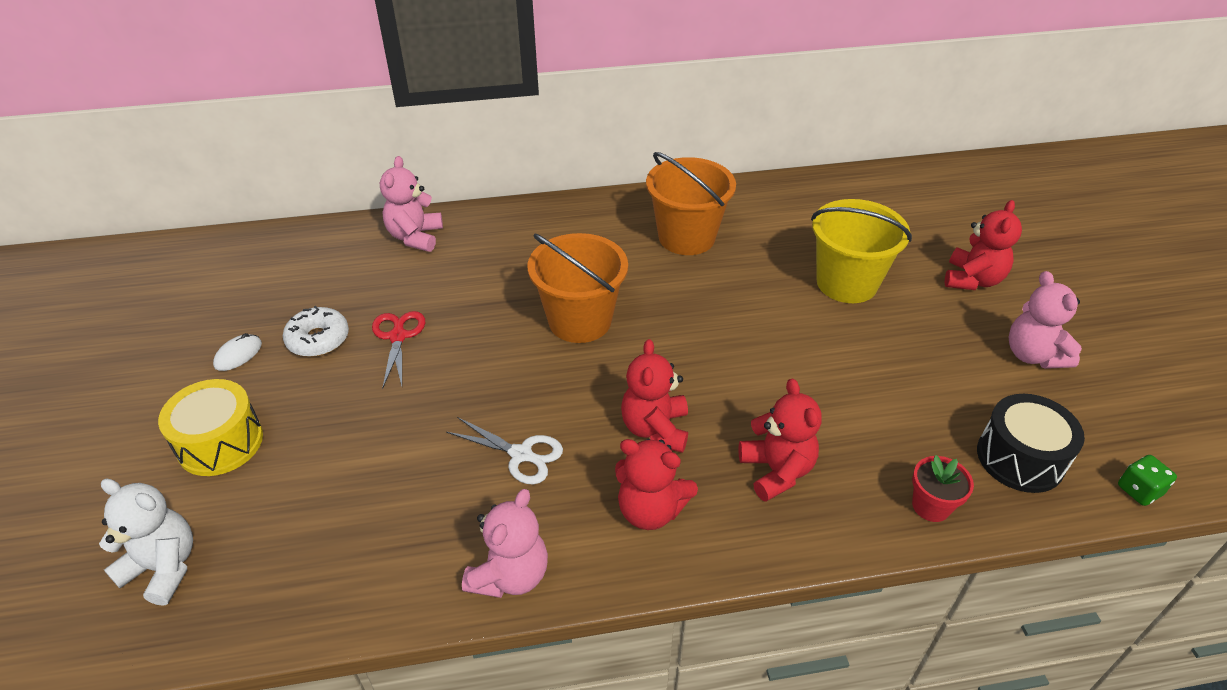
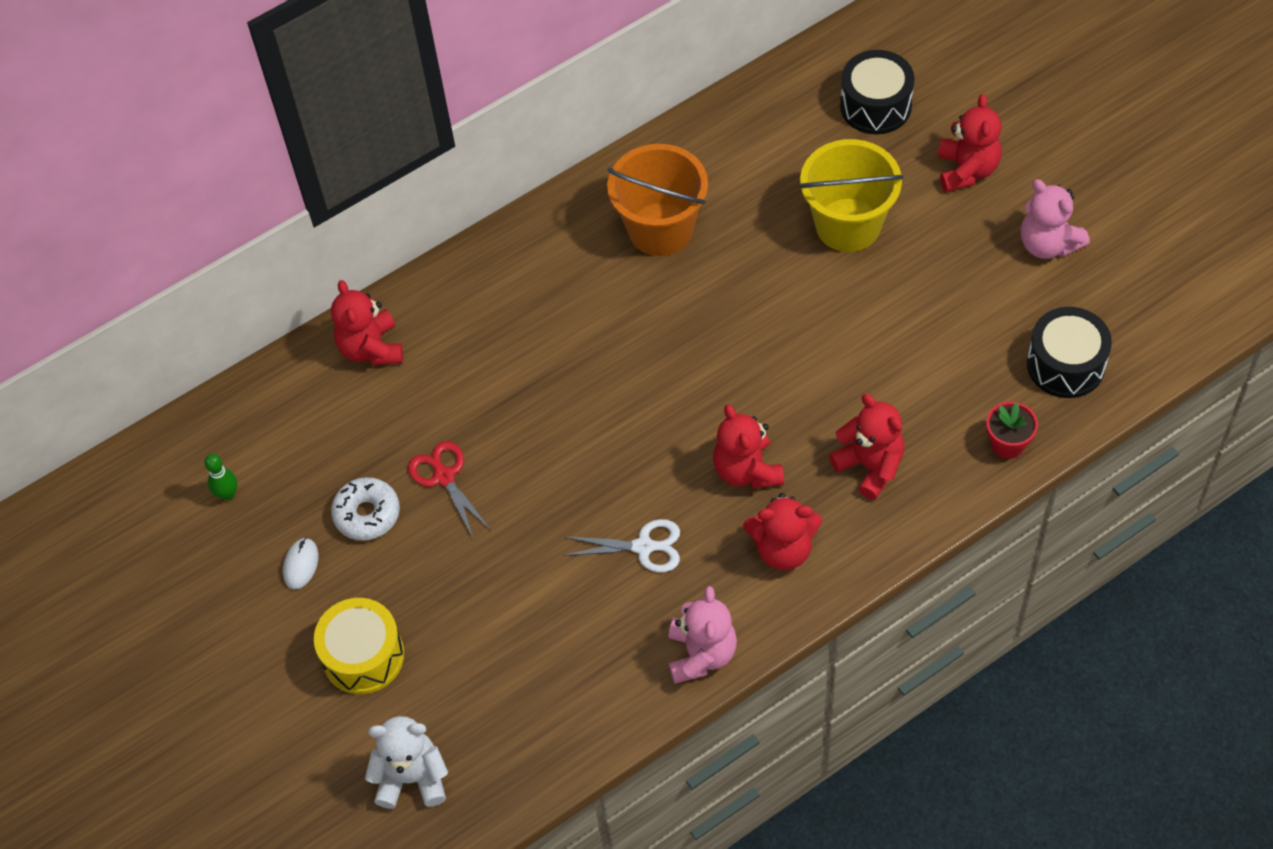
camera: 20 degrees left, 15 degrees up
pink teddy bear [380,156,443,252] -> red teddy bear [331,280,403,366]
orange bucket [528,233,628,343] -> none
green dice [1118,455,1177,506] -> none
none -> green bowling pin [204,454,237,500]
none -> black drum [840,50,915,134]

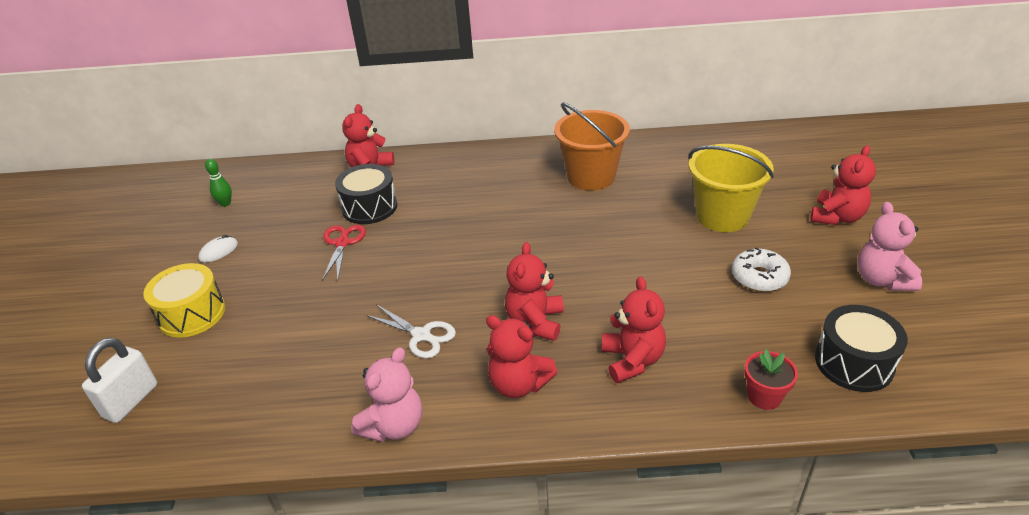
camera: 30 degrees right, 20 degrees down
white donut [331,477,400,541] -> white donut moved to [732,247,791,292]
white teddy bear [365,716,448,809] -> white padlock [82,337,157,423]
black drum [840,50,915,134] -> black drum moved to [335,164,397,224]

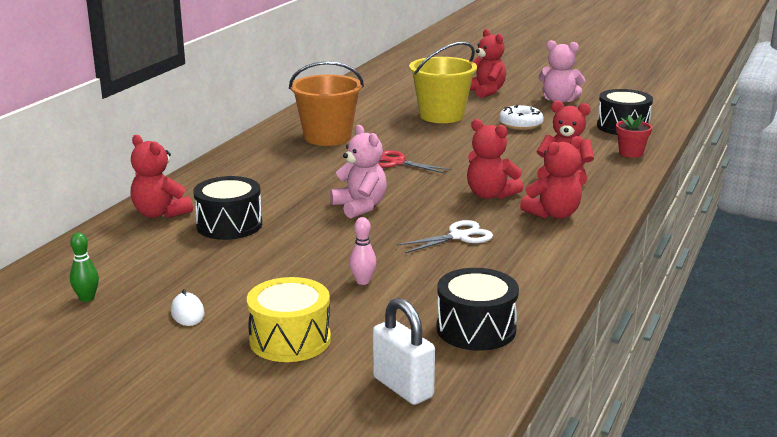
camera: 65 degrees left, 15 degrees down
red scissors [322,225,366,281] -> red scissors moved to [378,150,452,174]
pink teddy bear [351,347,422,442] -> pink teddy bear moved to [330,125,387,218]
none -> pink bowling pin [349,217,376,285]
none -> black drum [437,268,519,351]

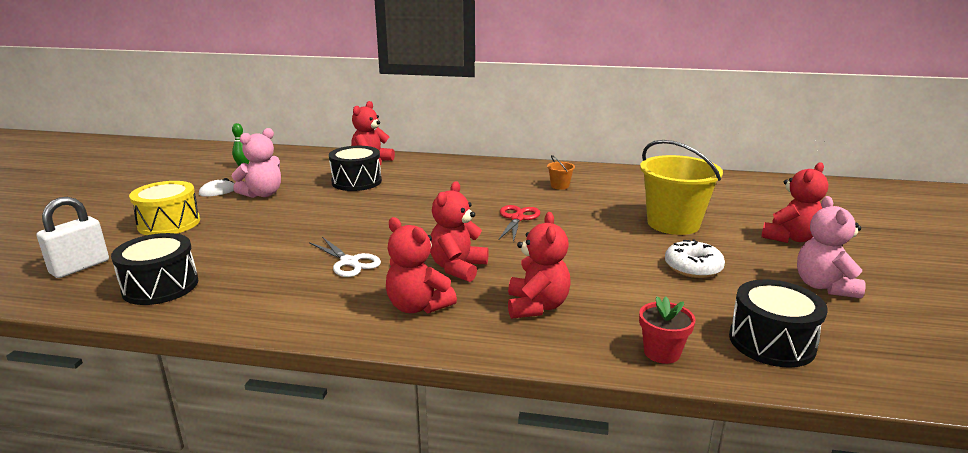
camera: 75 degrees right, 0 degrees up
orange bucket [289,61,364,146] -> orange bucket [547,155,575,190], size x0.41
pink teddy bear [330,125,387,218] -> pink teddy bear moved to [232,128,281,198]
pink bowling pin [349,217,376,285] -> none

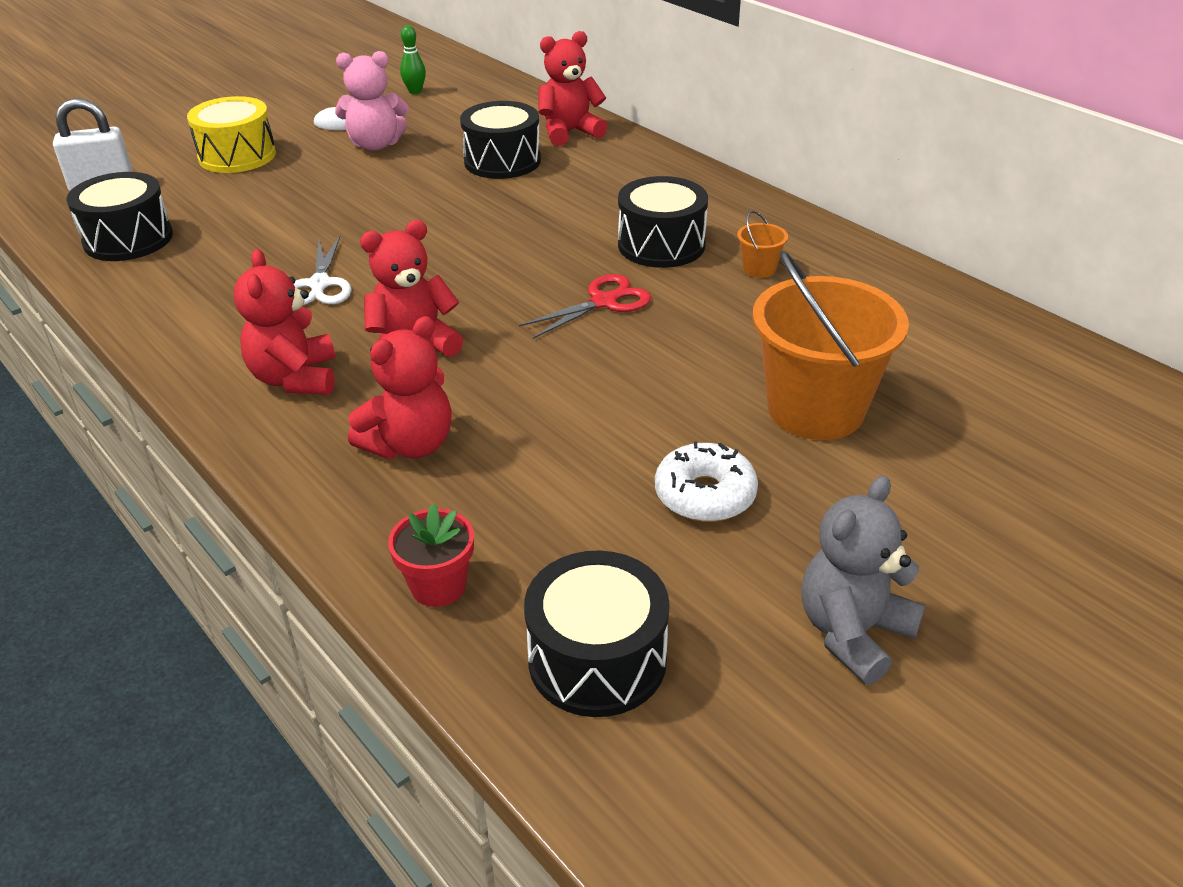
camera: 40 degrees right, 15 degrees up
yellow bucket [640,140,723,235] -> orange bucket [753,251,909,440]
red teddy bear [761,162,828,243] -> none
pink teddy bear [797,196,865,298] -> grey teddy bear [801,476,925,685]
none -> black drum [618,176,708,268]

